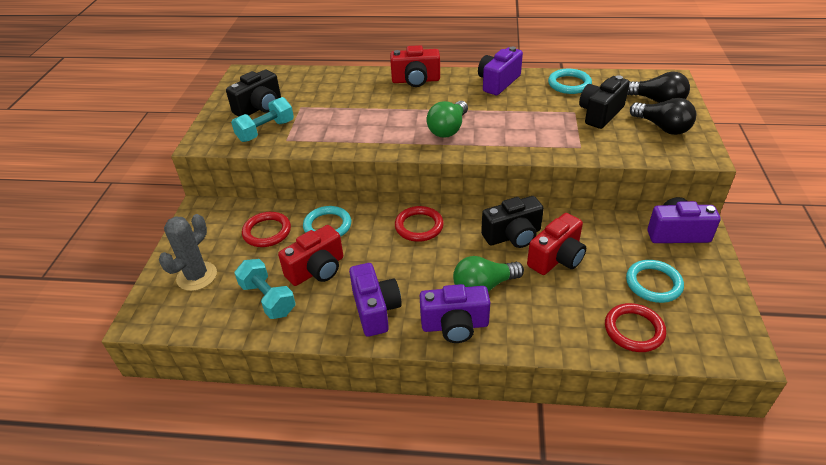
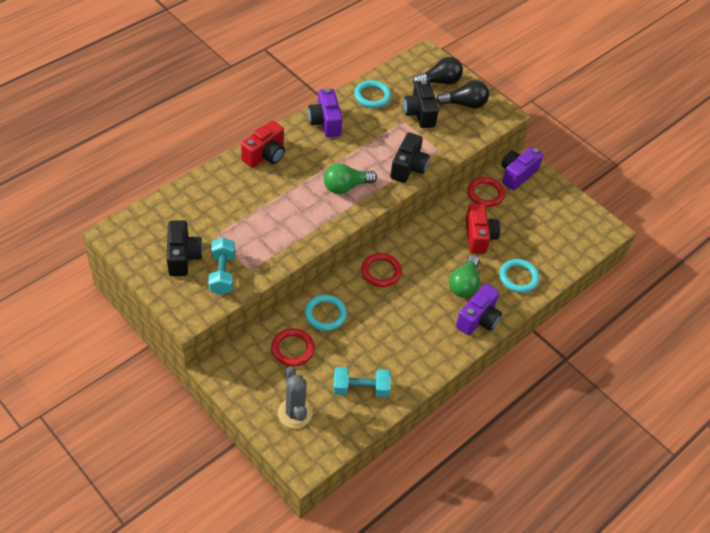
camera: 55 degrees left, 10 degrees up
red camera [278,225,343,286] -> none
purple camera [349,263,402,337] -> none
green light bulb [427,101,468,138] -> green light bulb turned 90 degrees clockwise [324,163,377,194]
black camera [481,196,544,248] -> black camera moved to [390,132,430,183]
red ring [605,303,666,352] -> red ring moved to [468,177,505,207]
turquoise ring [626,260,684,303] -> turquoise ring moved to [499,259,539,293]

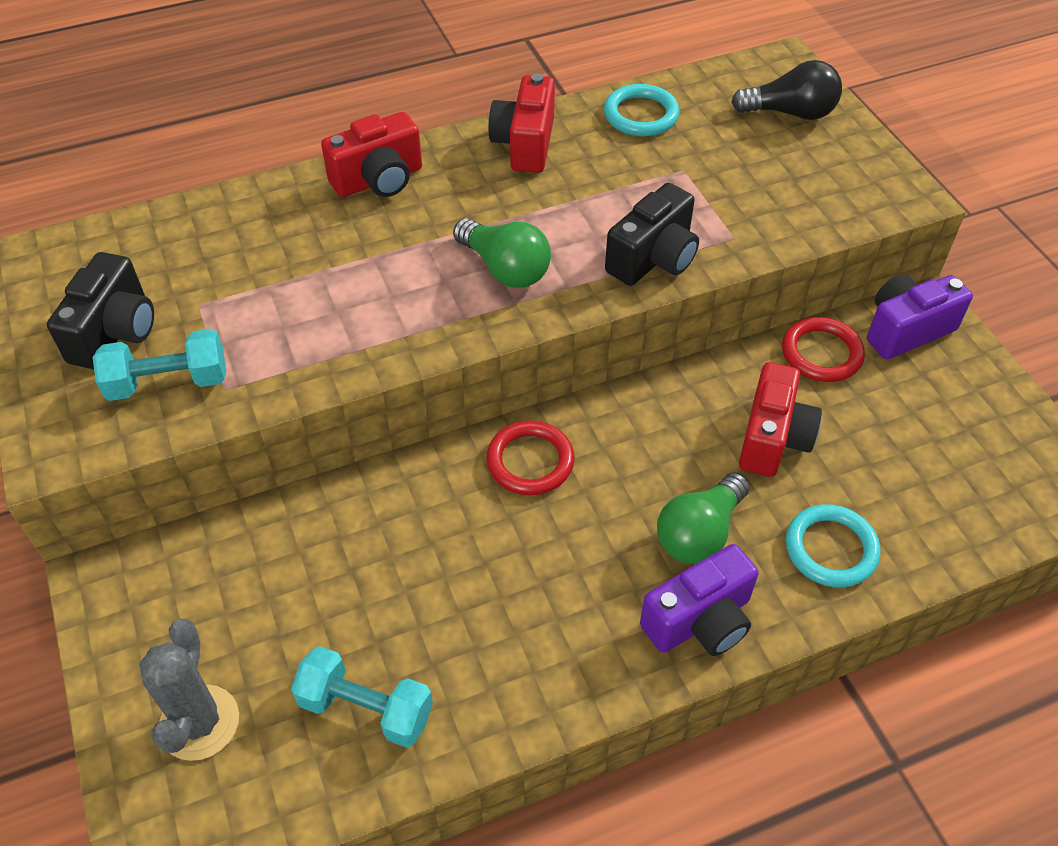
camera: 25 degrees right, 0 degrees up
turquoise dumbbell [208,237,235,295] -> turquoise dumbbell turned 60 degrees clockwise [93,329,226,401]
red ring [271,328,315,366] -> none
turquoise ring [305,295,347,331] -> none
purple camera [308,88,343,137] -> red camera [488,73,555,173]
green light bulb [324,163,377,194] -> green light bulb turned 135 degrees counterclockwise [453,218,551,288]
black camera [404,80,439,128] -> none
black light bulb [436,80,489,109] -> none

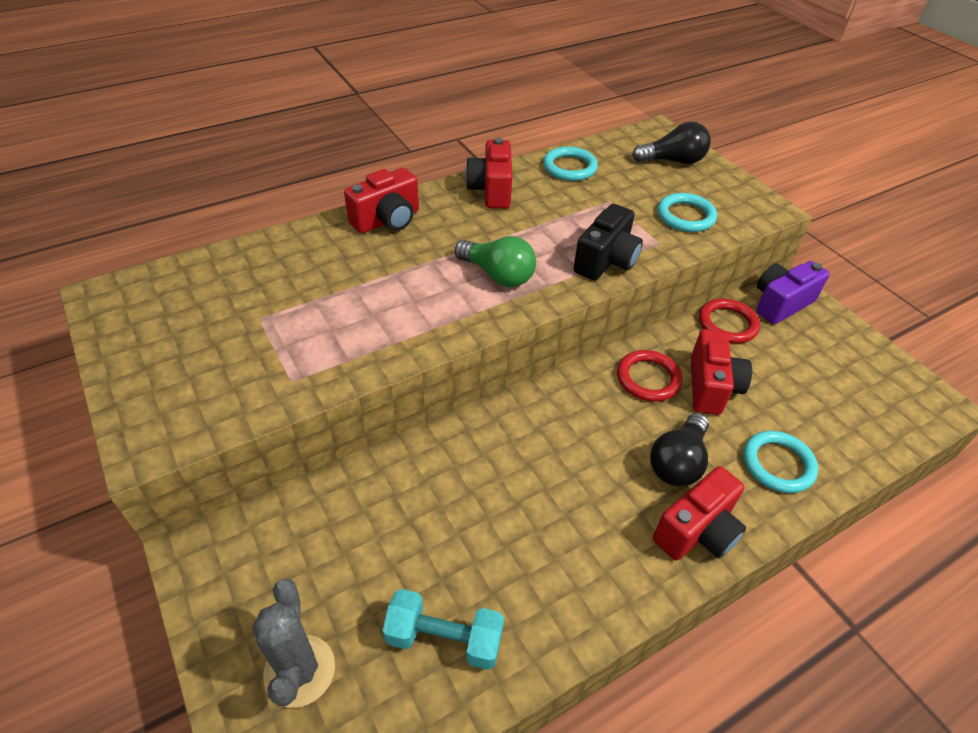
camera: 10 degrees left, 5 degrees down
black camera [47,252,154,369] -> none
turquoise dumbbell [93,329,226,401] -> none
red ring [486,420,575,495] -> red ring moved to [617,350,683,402]
purple camera [640,544,759,656] -> red camera [653,466,746,560]
green light bulb [657,472,750,564] -> black light bulb [650,413,709,486]
none -> turquoise ring [657,193,717,232]

